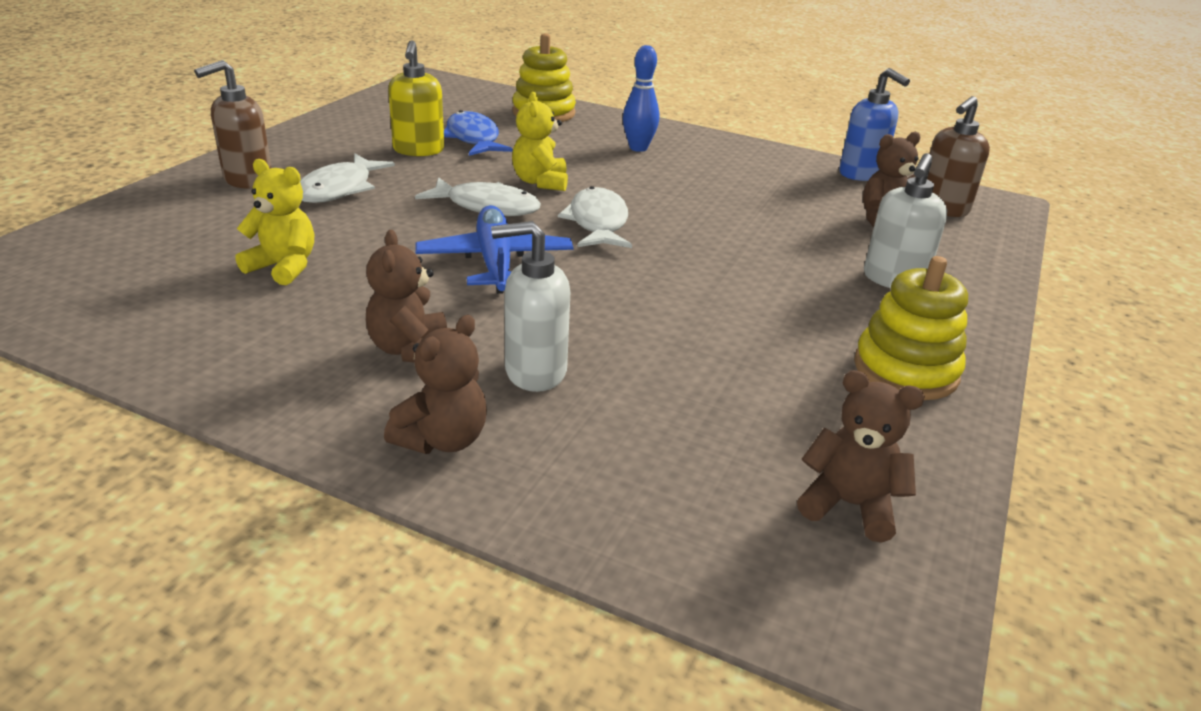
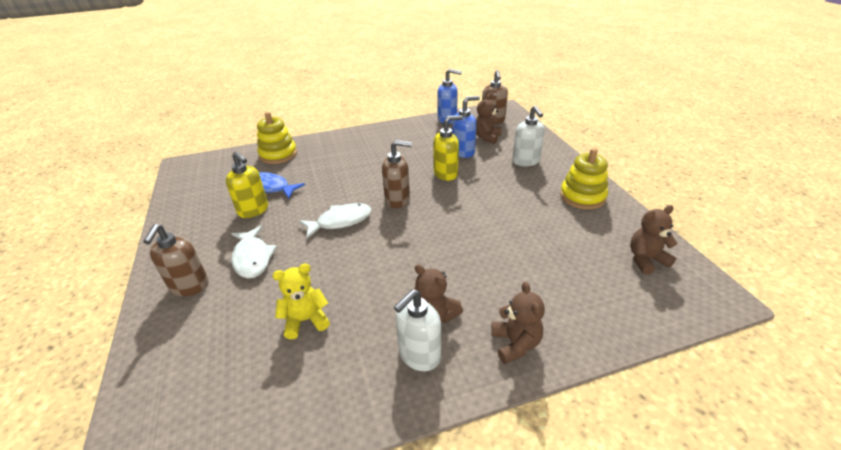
camera: 40 degrees left, 5 degrees up
blue plane [416,205,573,294] -> none
white soap dispenser [491,221,570,392] -> white soap dispenser moved to [394,289,441,371]
yellow teddy bear [512,92,568,191] -> none
white fish [558,186,632,248] -> brown soap dispenser [382,140,412,208]
blue bowling pin [623,45,659,152] -> none
none -> yellow soap dispenser [433,115,463,181]
none -> blue soap dispenser [452,96,480,158]

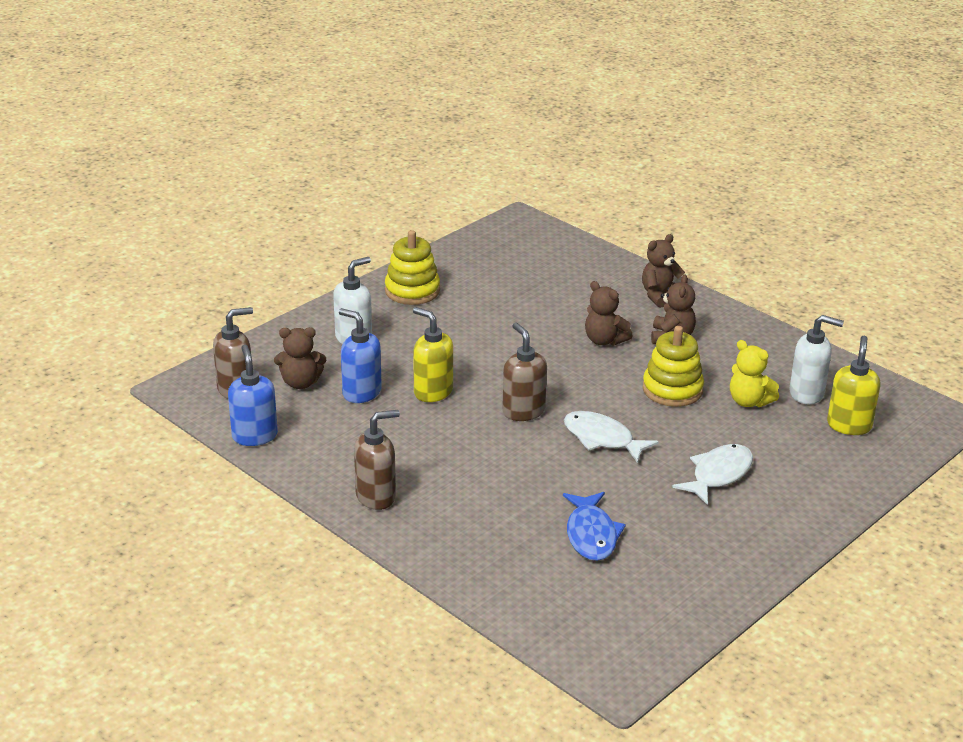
camera: 120 degrees left, 5 degrees down
brown soap dispenser [143,224,209,296] -> brown soap dispenser moved to [354,410,400,510]
yellow soap dispenser [226,151,268,218] -> yellow soap dispenser moved to [827,335,881,435]
yellow stacking toy [257,112,297,164] -> yellow stacking toy moved to [643,326,704,407]
white soap dispenser [394,289,441,371] -> white soap dispenser moved to [790,315,844,404]
brown teddy bear [630,205,678,275] -> brown teddy bear moved to [585,281,633,346]

